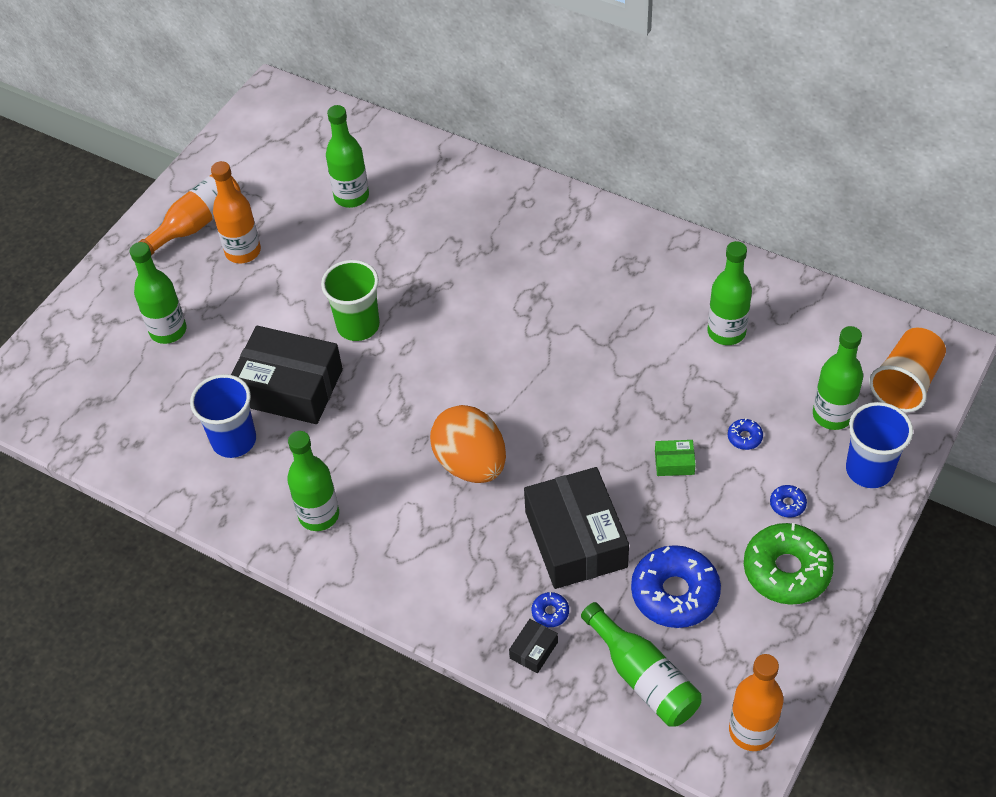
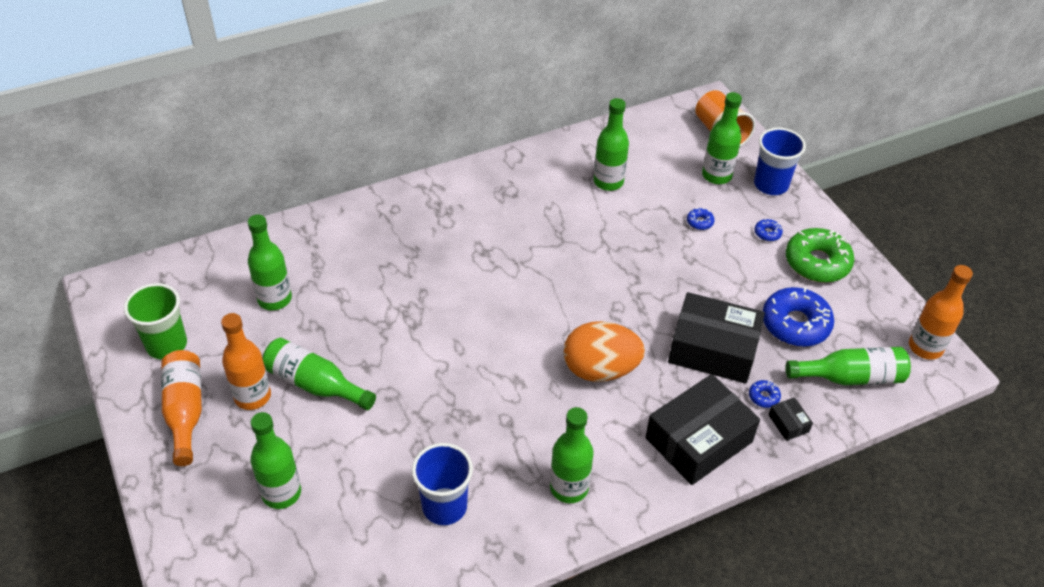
camera: 60 degrees left, 5 degrees down
black box [231,326,343,424] -> black box moved to [645,374,760,485]
green cup [321,260,380,341] -> green cup moved to [124,283,187,359]
green box [655,440,696,476] -> none
none -> green bottle [262,338,376,410]

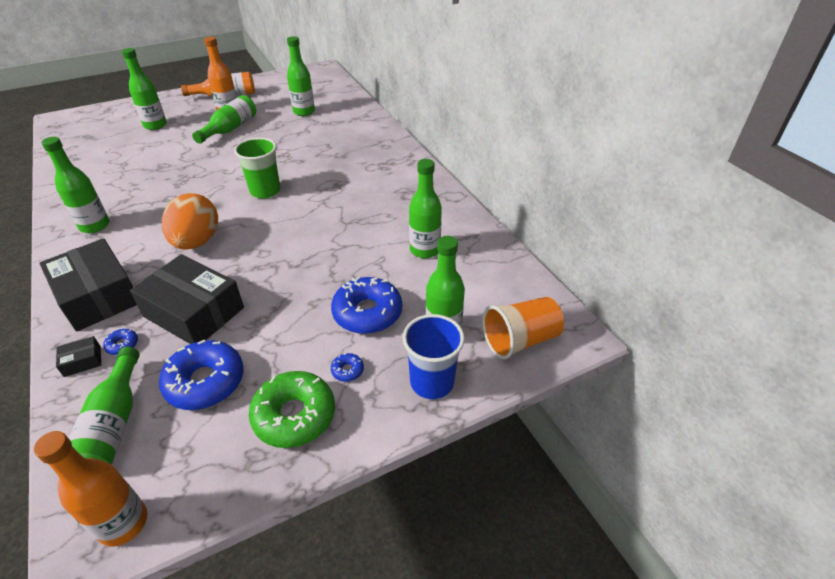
camera: 90 degrees right, 5 degrees down
green cup [124,283,187,359] -> green cup moved to [234,137,280,198]
blue cup [412,443,473,525] -> none
black box [668,292,765,384] -> black box turned 75 degrees counterclockwise [130,254,244,344]
blue donut [687,208,715,230] -> blue donut [331,276,402,334], size x2.36

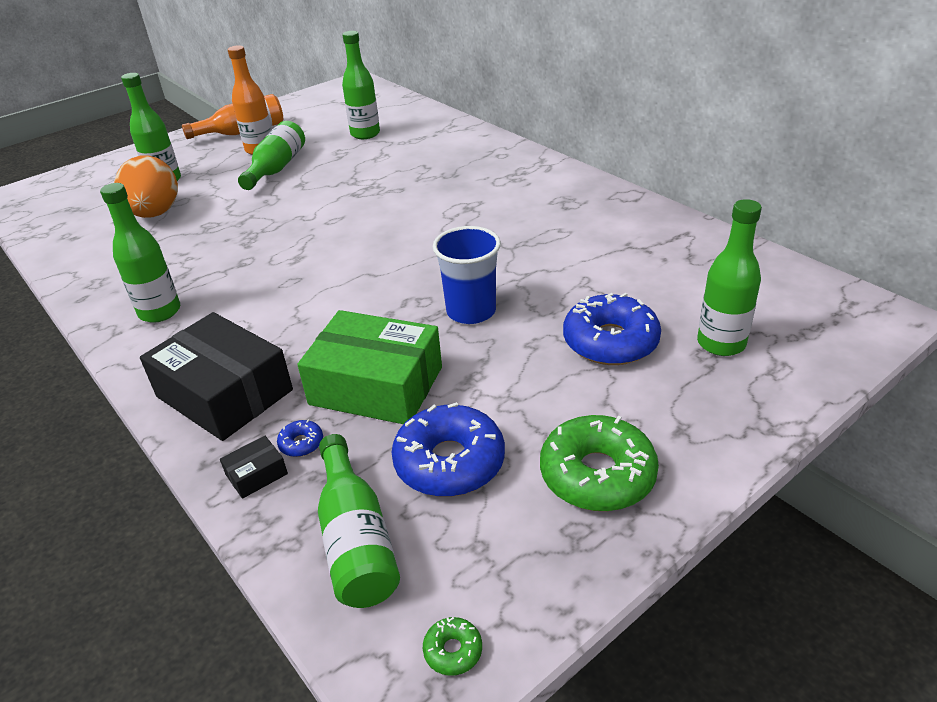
camera: 10 degrees left, 5 degrees down
orange bottle [34,431,147,547] -> green donut [423,617,482,676]
black box [130,254,244,344] -> green box [297,310,442,424]
orange egg [162,193,218,250] -> orange egg moved to [114,155,178,218]
green cup [234,137,280,198] -> none
blue donut [331,353,364,382] -> none
blue cup [402,314,465,399] -> blue cup moved to [433,226,501,324]
green bottle [409,159,442,258] -> none
orange cup [482,297,564,359] -> none

